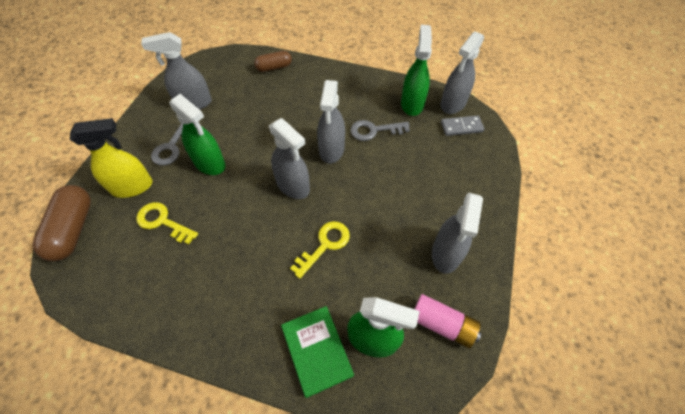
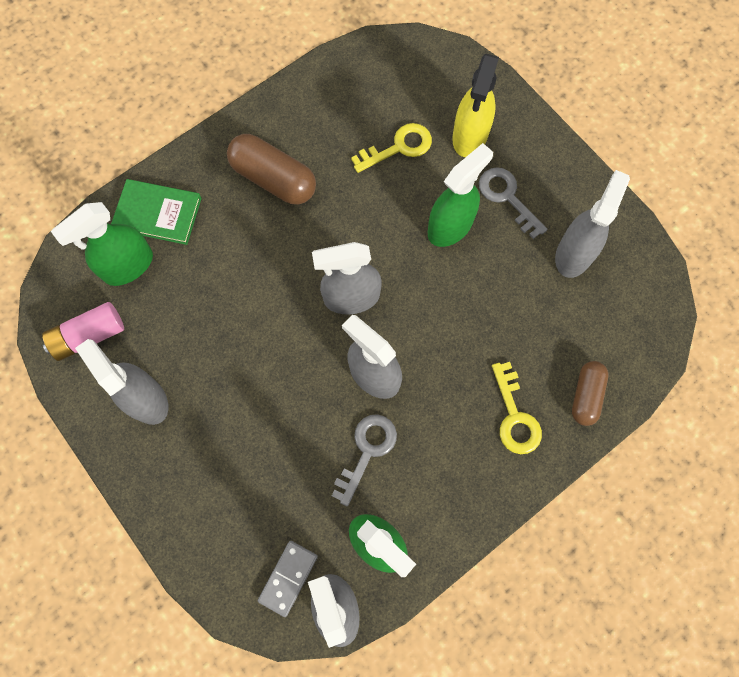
camera: 125 degrees right, 15 degrees up
brown capsule [33,185,91,261] -> brown capsule moved to [227,134,316,205]
green spray bottle [169,94,225,175] -> green spray bottle turned 150 degrees clockwise [428,143,493,247]
yellow key [290,221,350,279] -> yellow key moved to [492,362,542,454]

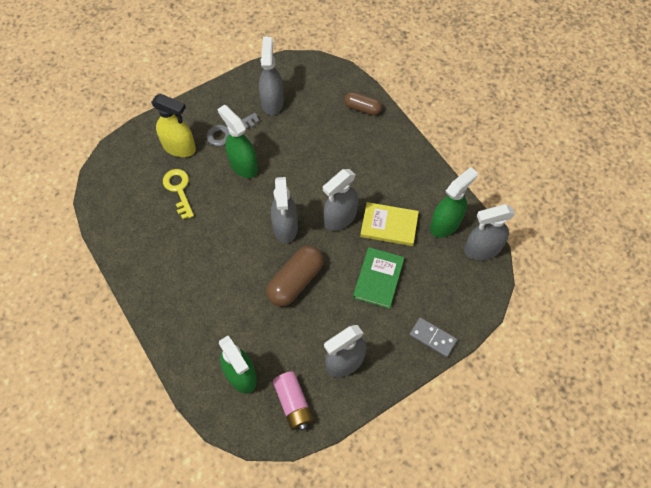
camera: 85 degrees left, 10 degrees down
green book [111,179,202,245] -> green book moved to [353,247,405,309]
brown capsule [227,134,316,205] -> brown capsule moved to [266,246,324,307]
grey domino [258,541,318,617] -> grey domino moved to [409,318,457,357]
grey key [332,414,397,506] -> yellow book [360,202,419,246]
yellow key [492,362,542,454] -> none
grey spray bottle [555,170,630,278] -> grey spray bottle turned 60 degrees clockwise [259,37,284,115]

